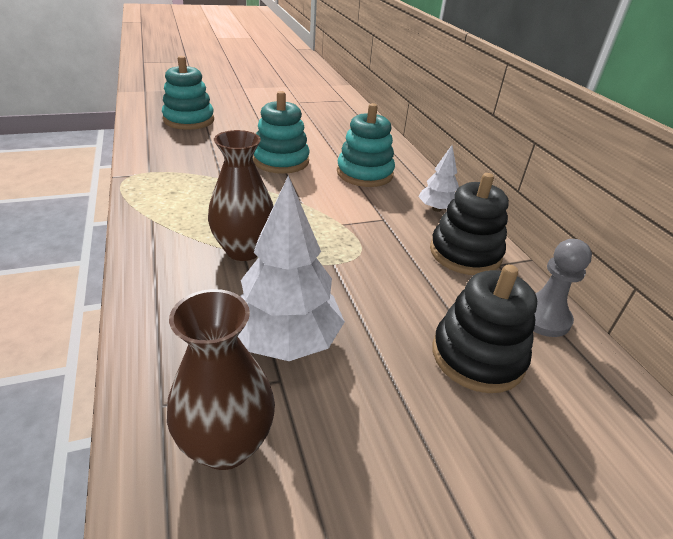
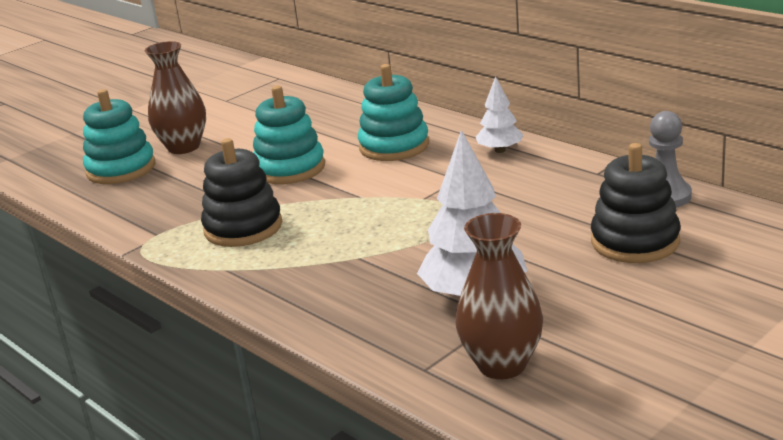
camera: 20 degrees left, 10 degrees down
brown vase [208,130,273,261] -> brown vase moved to [145,41,206,154]
black stacking toy [430,173,509,275] -> black stacking toy moved to [201,138,282,247]

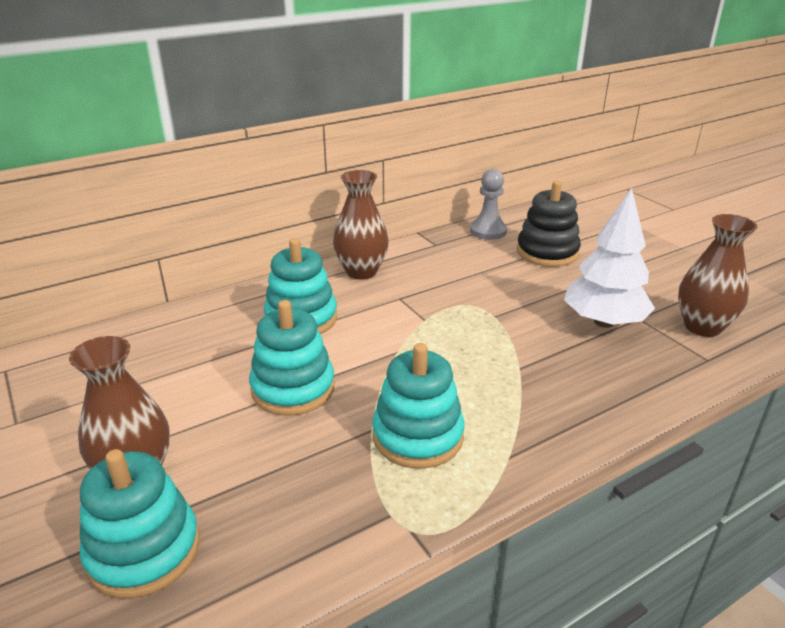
camera: 80 degrees left, 5 degrees up
black stacking toy [201,138,282,247] -> turquoise stacking toy [372,343,465,469]
white tree [476,76,523,153] -> brown vase [333,170,389,280]

